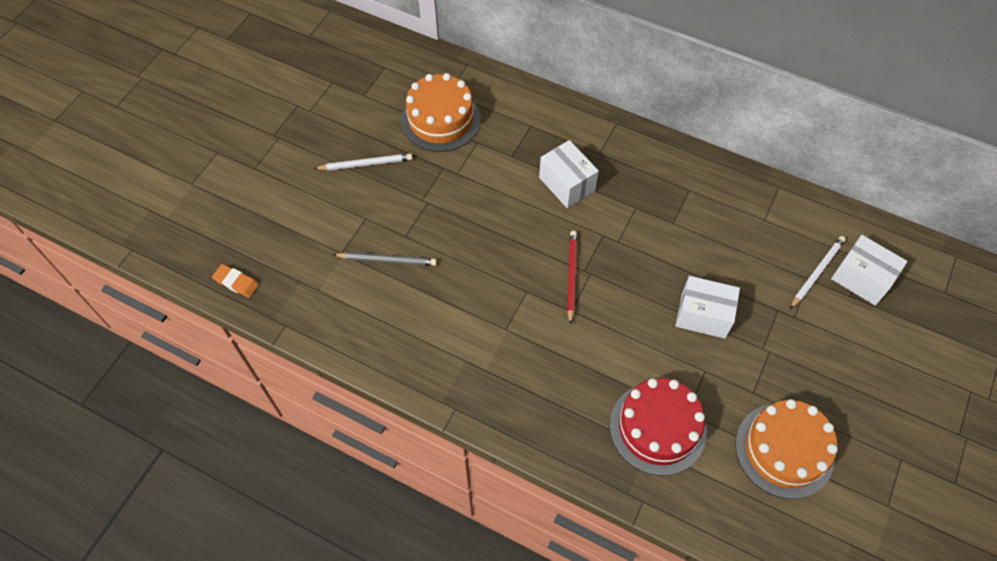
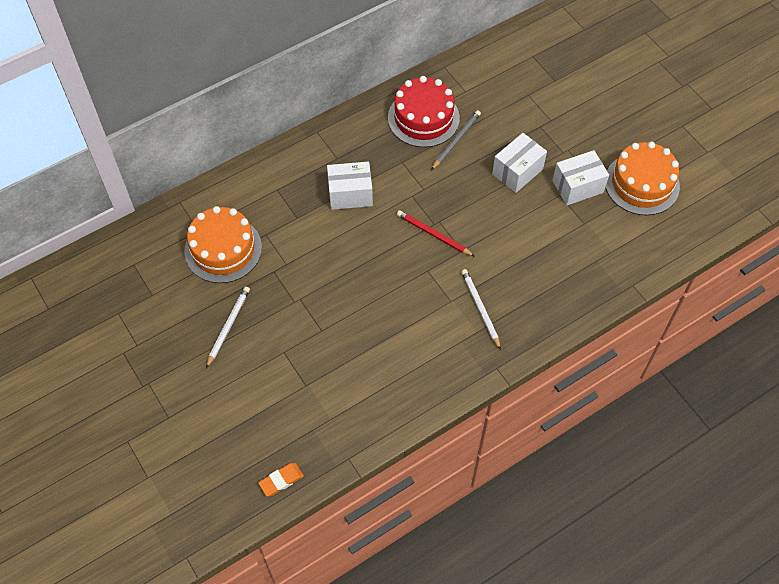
camera: 60 degrees left, 0 degrees up
grey pencil [333,252,437,266] -> grey pencil moved to [431,110,481,170]
red cake [610,378,707,476] -> red cake moved to [388,76,460,147]
white pencil [790,236,846,309] -> white pencil moved to [461,269,501,350]
white box [831,235,908,306] -> white box moved to [552,150,609,205]

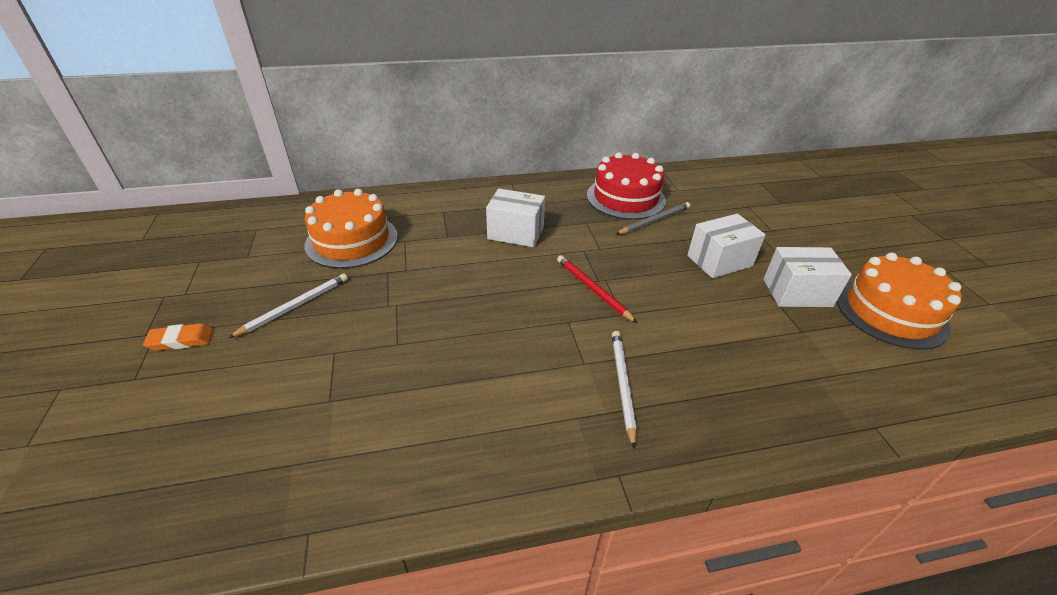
camera: 20 degrees right, 20 degrees down
orange eraser [258,463,304,496] -> orange eraser moved to [143,323,214,351]

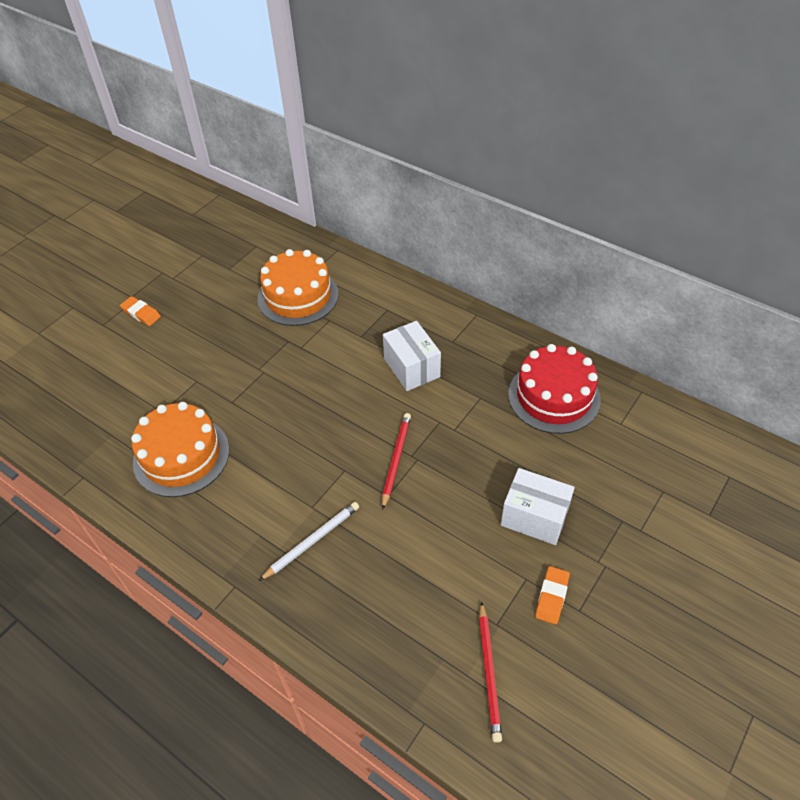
camera: 50 degrees right, 10 degrees up
white pencil [228,273,348,338] -> none
grey pencil [616,202,690,234] -> none
white box [764,247,852,307] -> orange eraser [535,566,570,624]
orange cake [837,252,962,350] -> orange cake moved to [131,402,229,497]
none -> red pencil [479,601,502,743]

